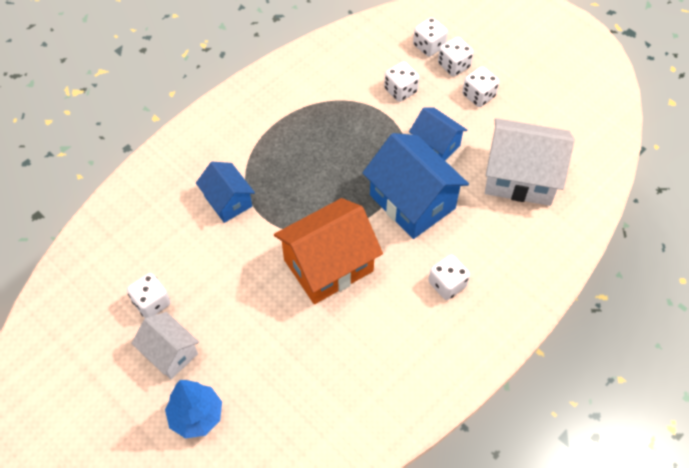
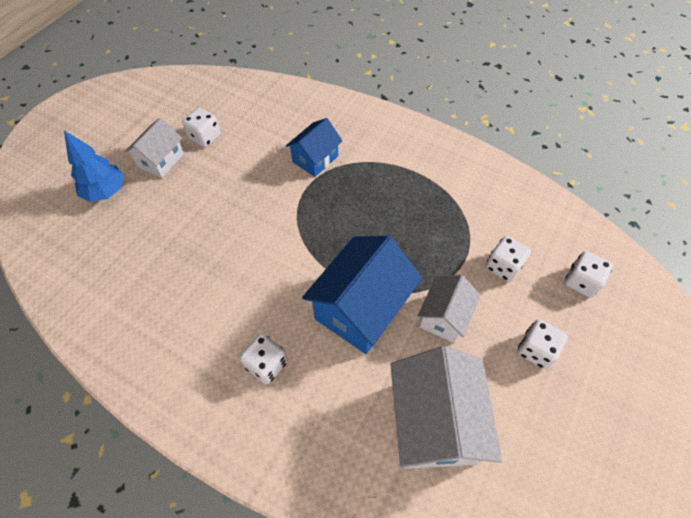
camera: 75 degrees right, 0 degrees up
orange house [274,198,383,304] -> none
blue house [409,108,467,160] -> white house [417,275,480,343]
white dice [438,37,474,76] -> none

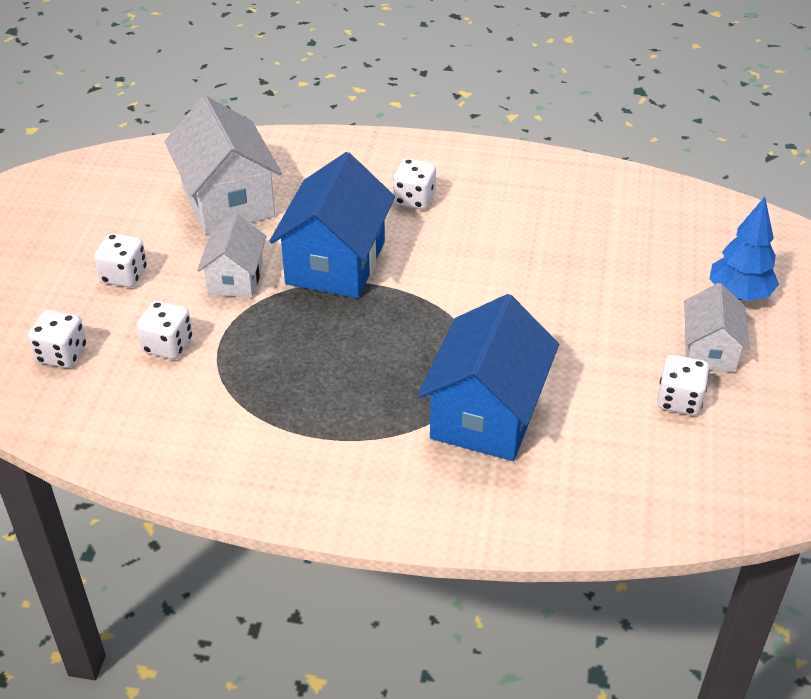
camera: 160 degrees right, 15 degrees down
blue house [286,118,343,177] -> blue house [418,294,559,461], size x1.71

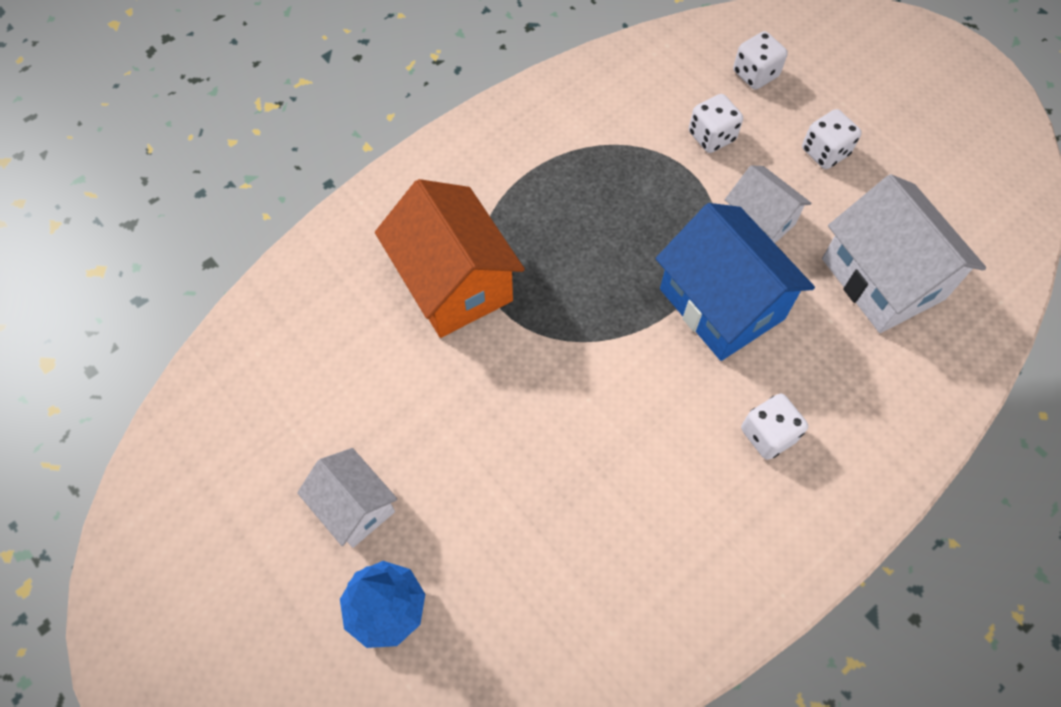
camera: 130 degrees right, 20 degrees up
white house [165,96,282,234] -> white house turned 45 degrees clockwise [822,174,986,333]
blue house [418,294,559,461] -> orange house [375,179,525,338]
white dice [657,355,710,416] -> none

